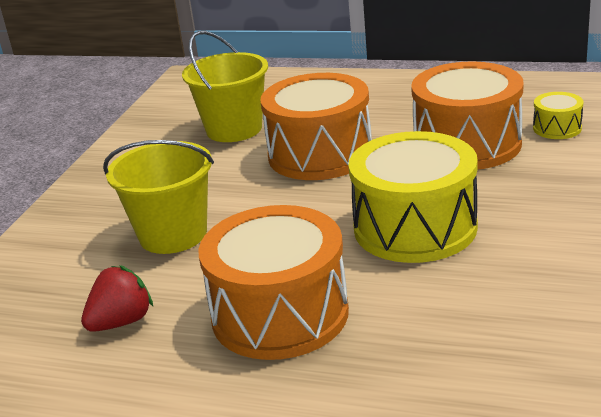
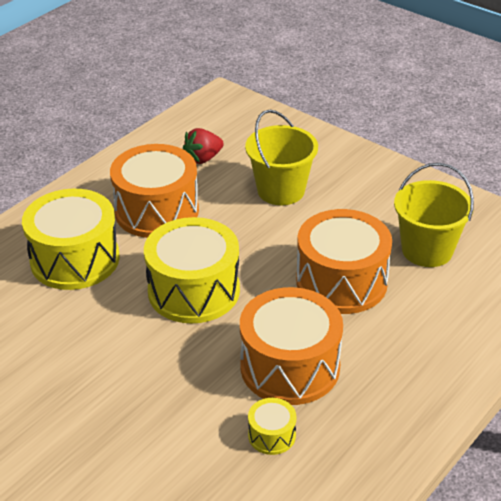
camera: 110 degrees right, 10 degrees up
red strawberry [81,265,153,332] -> red strawberry turned 75 degrees clockwise [183,128,224,164]
none -> yellow drum [22,189,120,290]

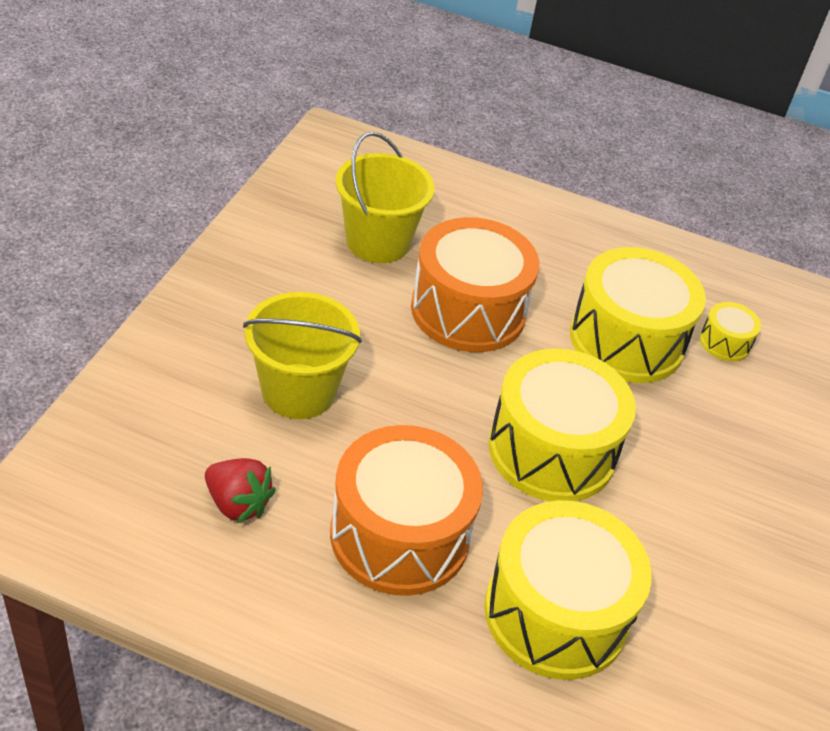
camera: 115 degrees left, 5 degrees up
orange drum [240,287,343,405] -> yellow drum [570,247,706,383]

